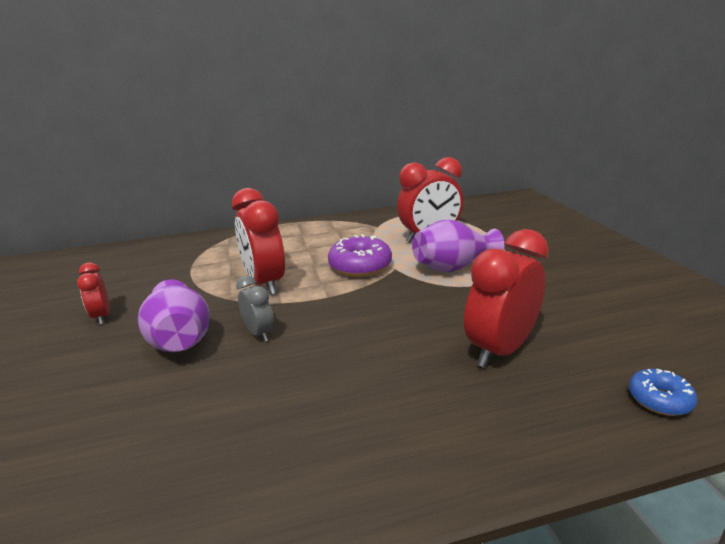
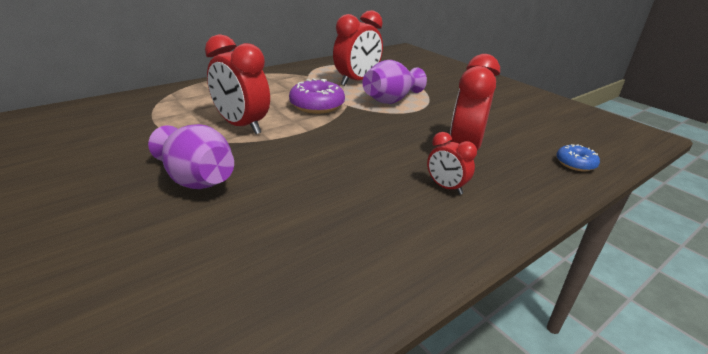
camera: 25 degrees left, 5 degrees up
red clock [77,263,110,325] -> red clock moved to [427,132,477,195]
grey clock [236,276,274,341] -> none

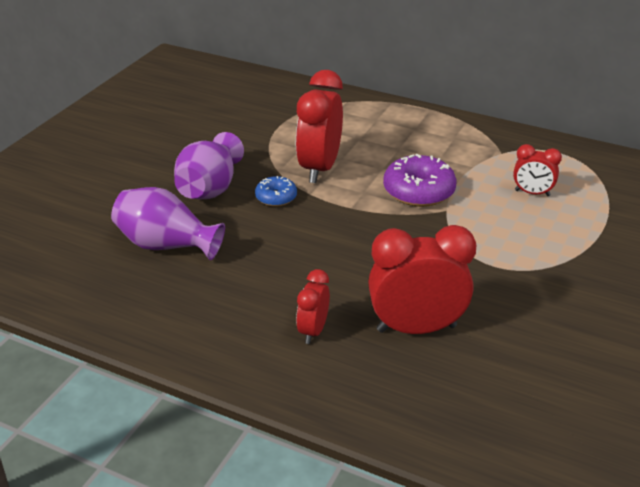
camera: 65 degrees right, 5 degrees up
red clock [333,10,383,86] -> red clock [513,144,562,196], size x0.53
purple vase [363,60,427,104] -> purple vase moved to [111,187,225,260]
blue donut [556,144,600,171] -> blue donut moved to [255,176,297,207]

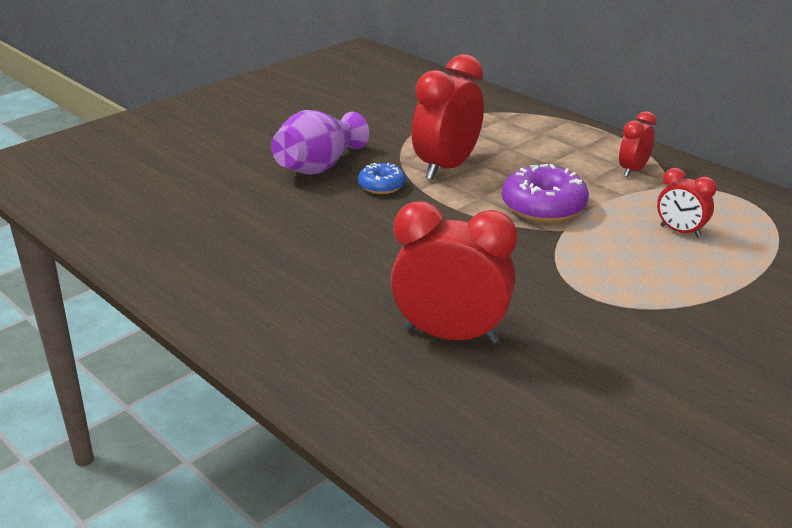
camera: 20 degrees right, 5 degrees down
purple vase [111,187,225,260] -> none
red clock [296,269,330,344] -> red clock moved to [619,111,656,177]

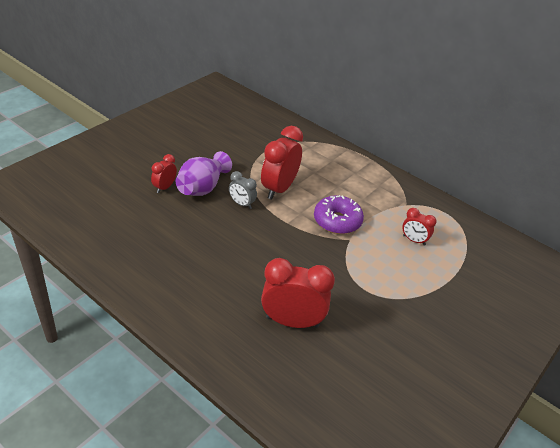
camera: 10 degrees left, 10 degrees up
blue donut [358,163,405,194] -> grey clock [229,171,257,209]
red clock [619,111,656,177] -> red clock moved to [151,154,177,193]

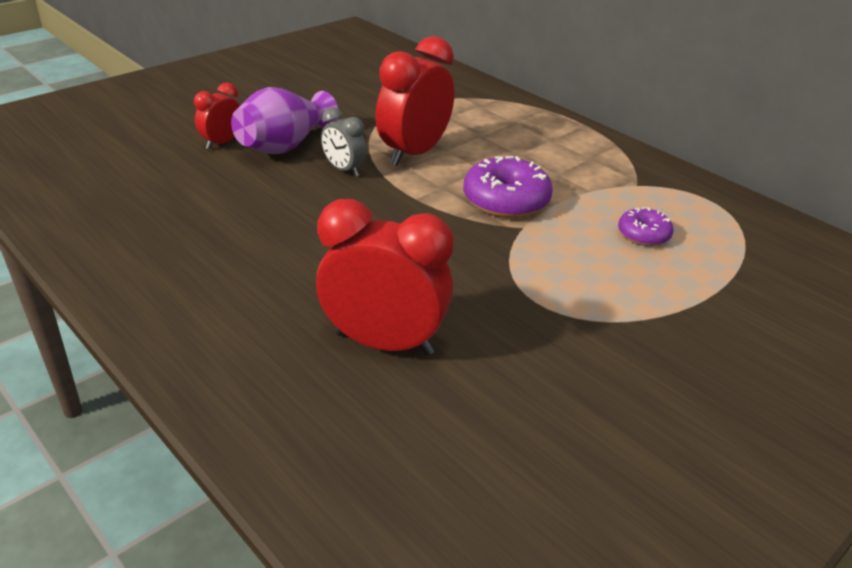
camera: 10 degrees right, 5 degrees down
red clock [402,208,437,246] -> purple donut [618,207,674,246]

